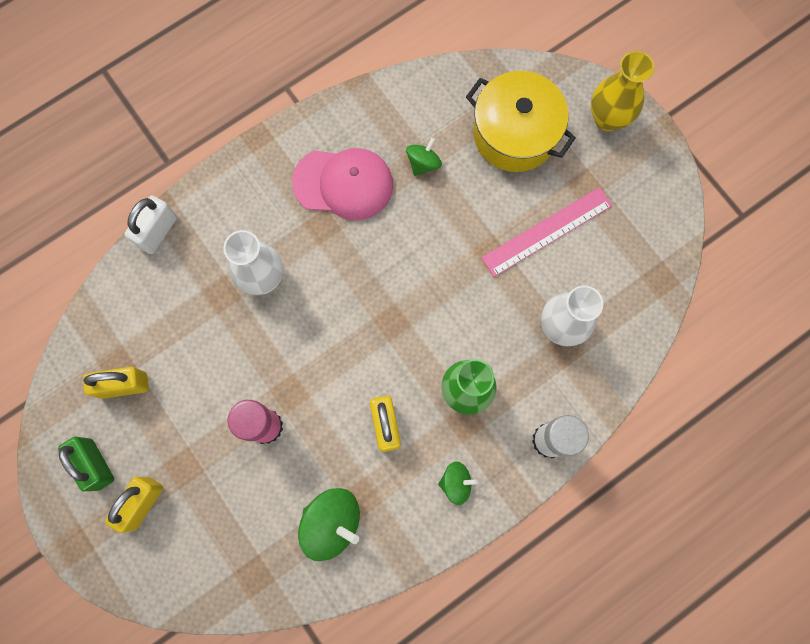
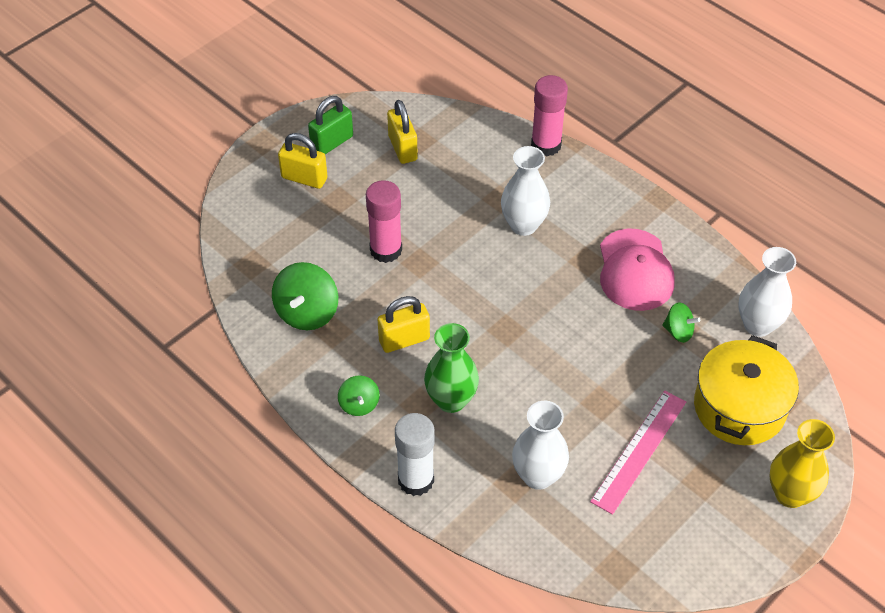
camera: 80 degrees right, 25 degrees down
white padlock [125,196,177,254] -> pink glue stick [531,75,568,157]
pink ruler [482,187,612,277] -> pink ruler turned 75 degrees clockwise [590,390,686,515]
none -> white vase [739,247,796,337]

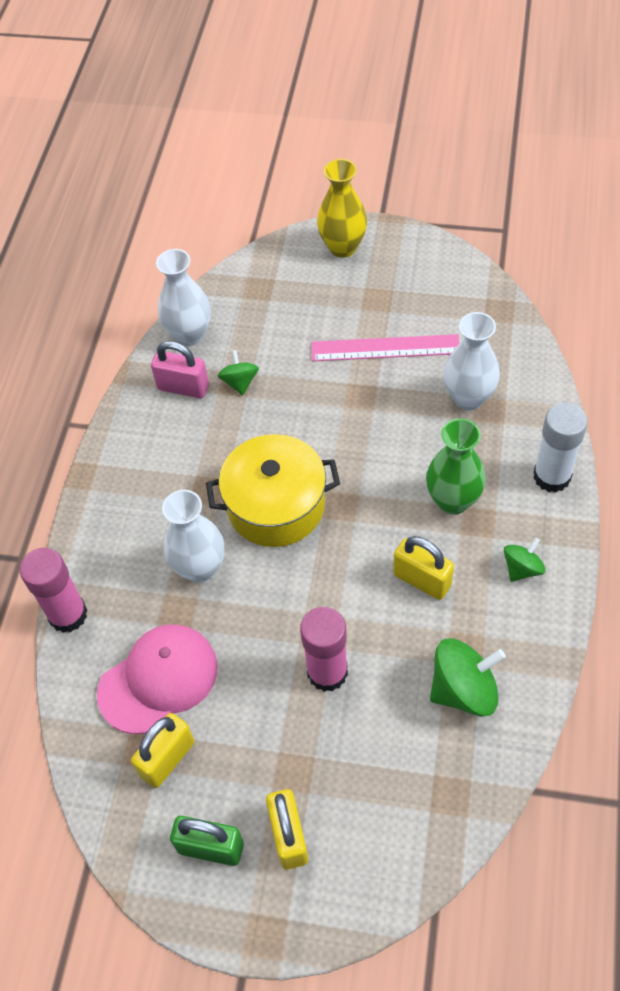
camera: 120 degrees left, 5 degrees up
pink cap [600,228,675,311] -> pink cap moved to [97,624,218,734]
yellow pot [694,335,799,445] -> yellow pot moved to [206,434,340,547]
none -> pink padlock [151,341,209,398]

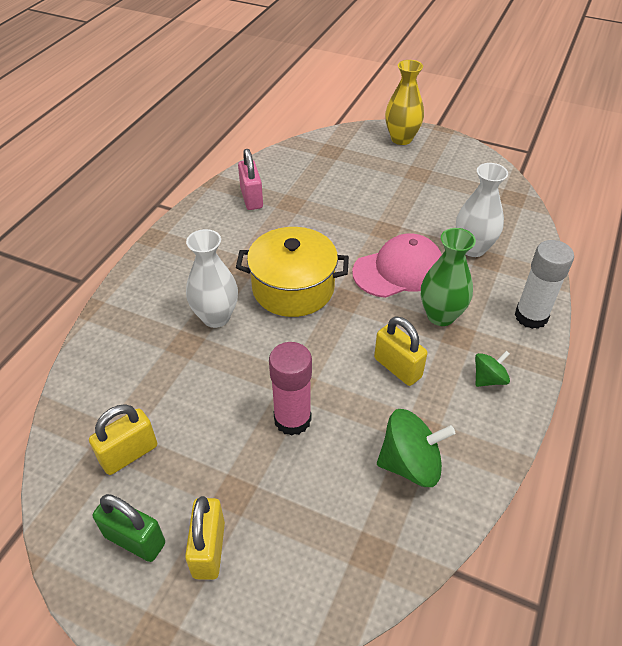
camera: 10 degrees right, 10 degrees down
pink glue stick [20,548,88,633] -> none
pink cap [97,624,218,734] -> pink cap moved to [352,233,442,298]
pink padlock [151,341,209,398] -> pink padlock turned 45 degrees clockwise [238,149,263,210]
white vase [156,249,211,346] -> none
green spinning top [218,350,259,395] -> none
pink ruler [311,334,459,361] -> none

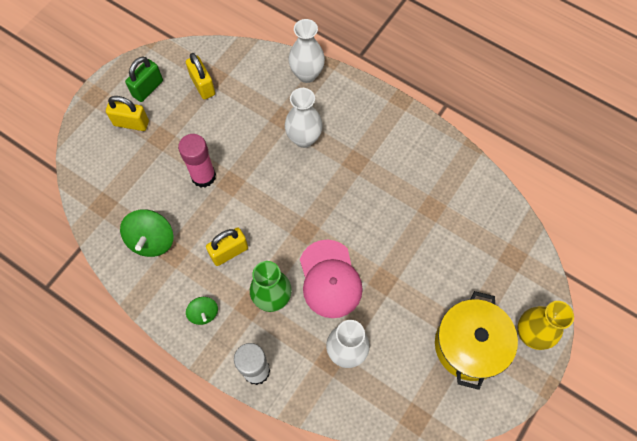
camera: 100 degrees right, 20 degrees up
yellow pot [236,227,349,317] -> yellow pot moved to [435,291,518,390]
pink padlock [238,149,263,210] -> none
none -> white vase [288,19,325,83]

